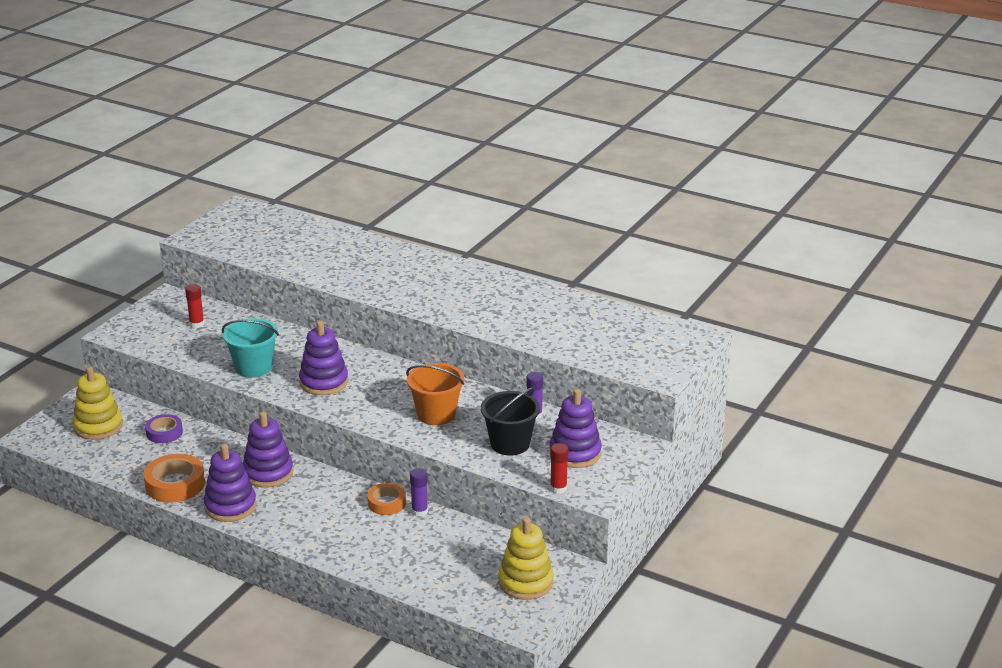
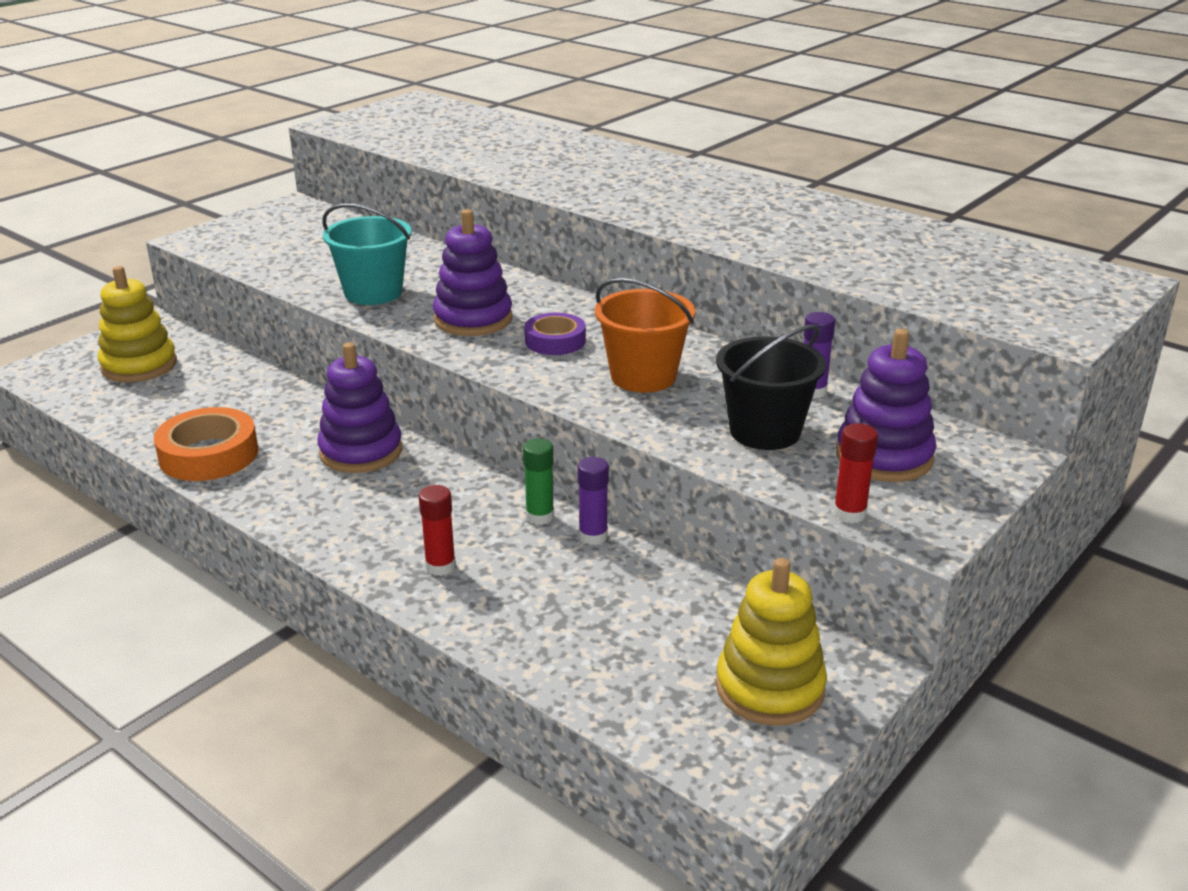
camera: 10 degrees right, 0 degrees up
purple tape [145,414,183,443] -> purple tape moved to [524,313,586,355]
red glue stick [185,284,204,328] -> red glue stick moved to [419,485,456,576]
purple stacking toy [204,444,256,522] -> none
orange tape [367,483,406,515] -> green glue stick [523,438,554,525]

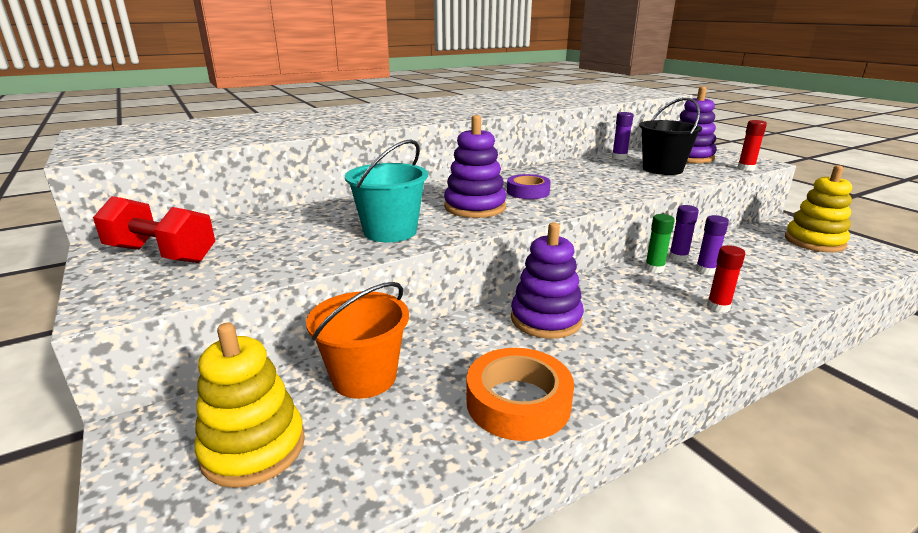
camera: 70 degrees left, 5 degrees down
orange bucket [595,278,695,393] -> orange bucket moved to [306,282,409,399]
none -> red dumbbell [93,196,215,263]
none -> purple glue stick [696,215,729,275]

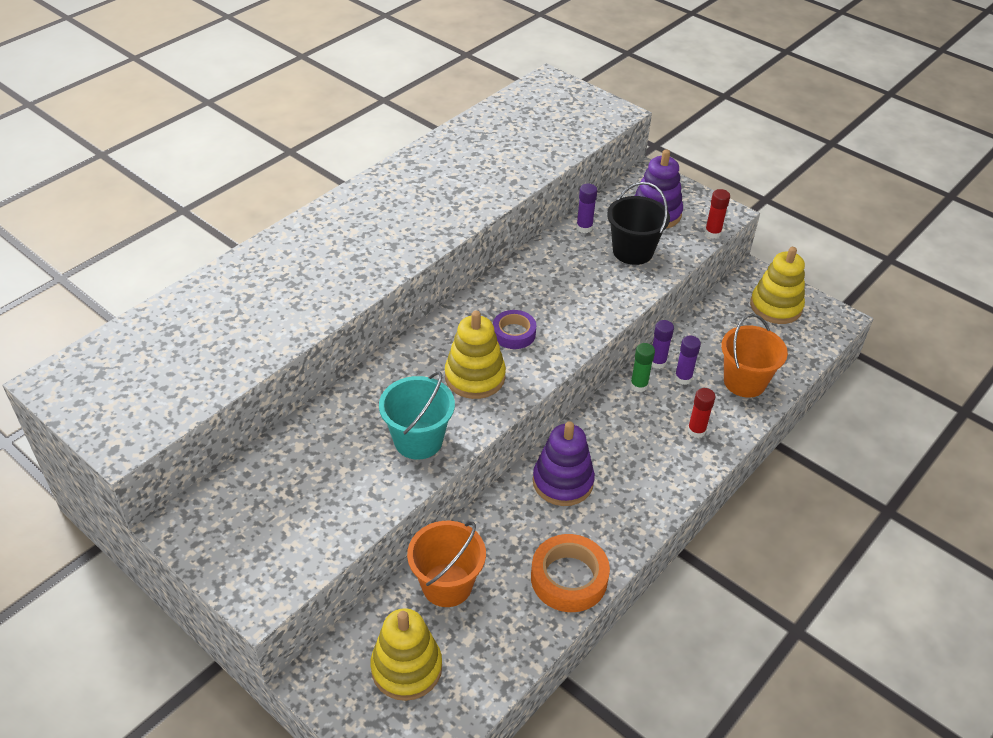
camera: 20 degrees left, 20 degrees up
red dumbbell [93,196,215,263] -> none
purple stacking toy [444,115,506,218] -> yellow stacking toy [445,311,506,399]
none -> orange bucket [721,314,788,398]

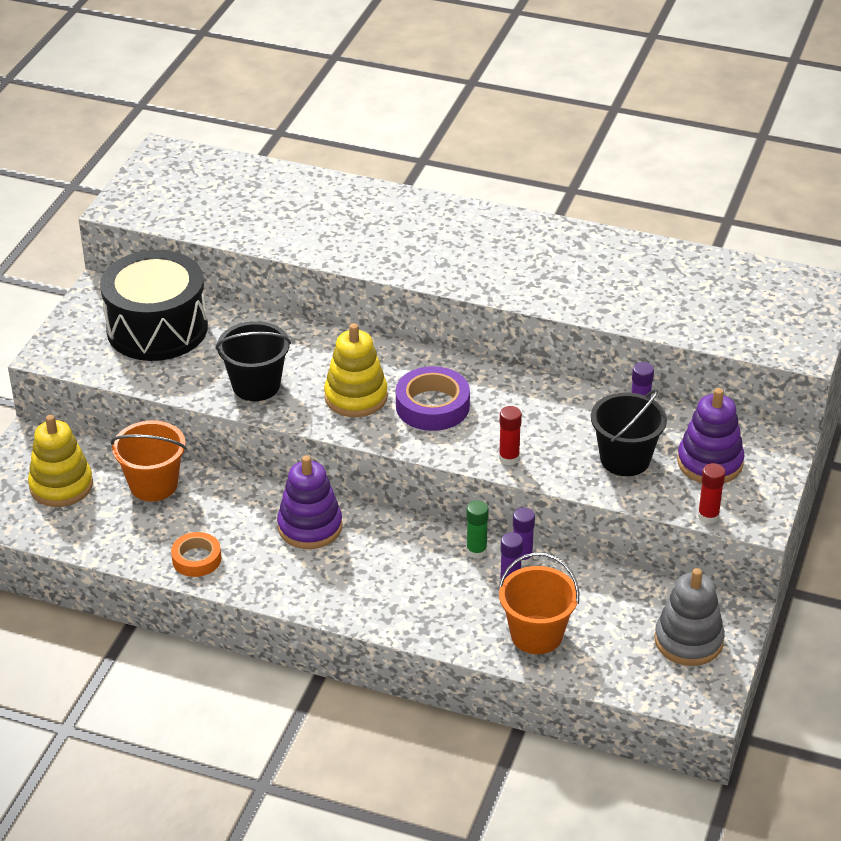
camera: 70 degrees right, 5 degrees down
turquoise bucket [379,371,455,459] -> black bucket [216,321,291,401]
purple tape [493,310,536,349] -> purple tape [396,366,470,431], size x1.56
orange tape [531,534,610,612] -> orange tape [171,532,221,577], size x0.64
red glue stick [688,388,715,438] -> red glue stick moved to [499,406,522,465]
yellow stacking toy [750,247,805,324] -> grey stacking toy [655,568,725,666]
none -> black drum [100,250,208,361]

